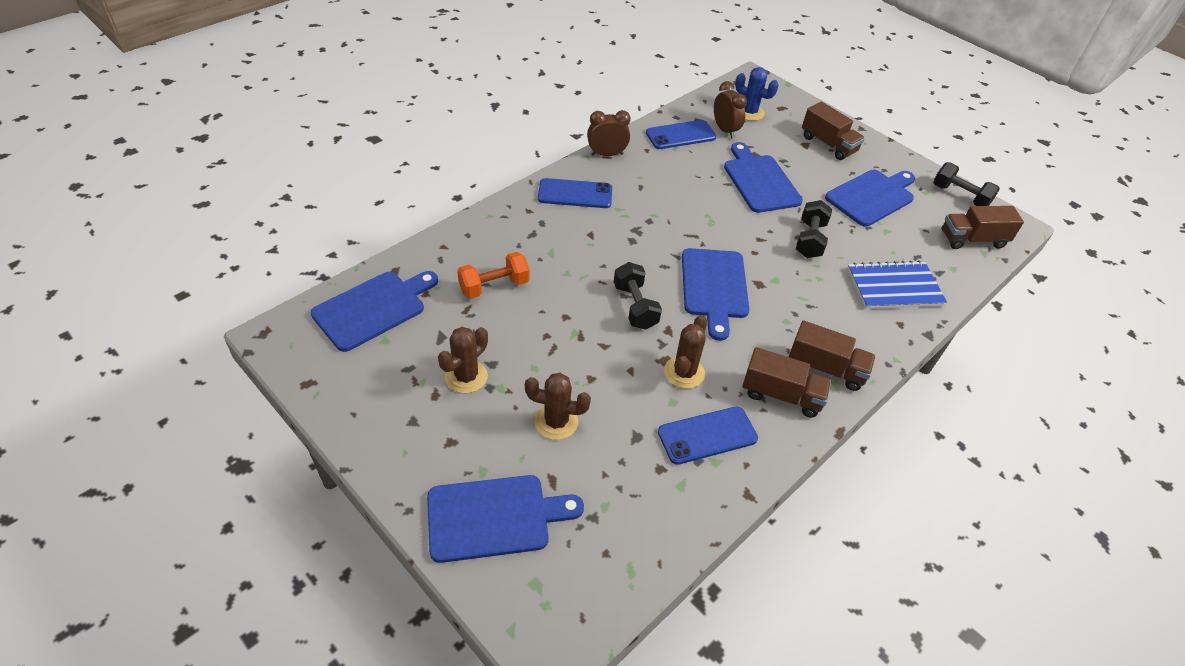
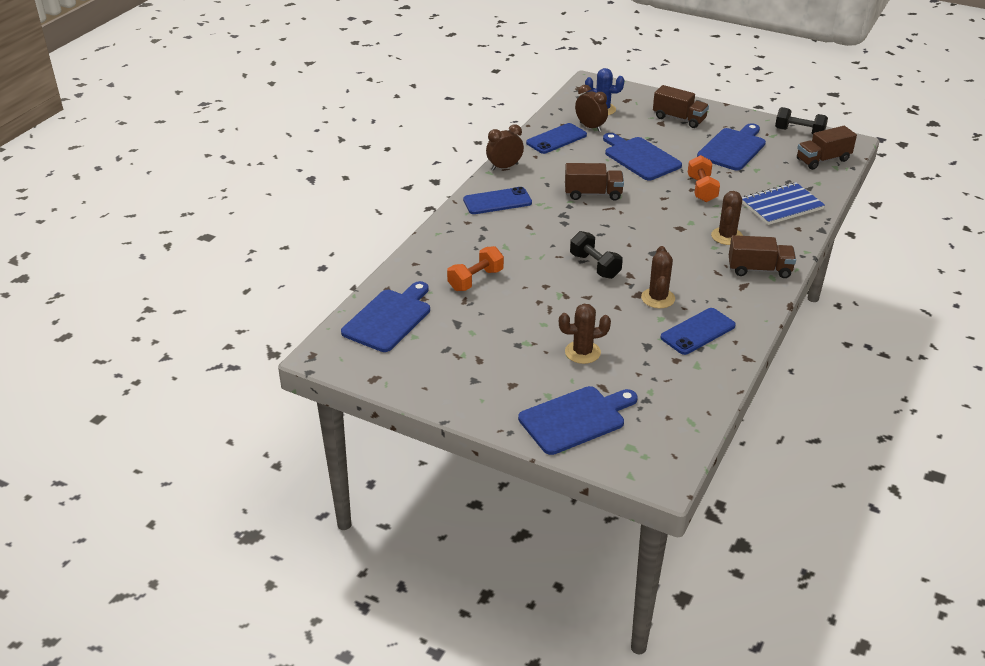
camera: 15 degrees left, 10 degrees down
brown cactus [438,327,488,393] -> brown cactus moved to [711,191,743,245]
blue cutting board [682,248,749,341] -> none
brown truck [742,347,831,418] -> brown truck moved to [565,163,624,201]
black dumbbell [796,200,832,258] -> orange dumbbell [688,155,720,202]

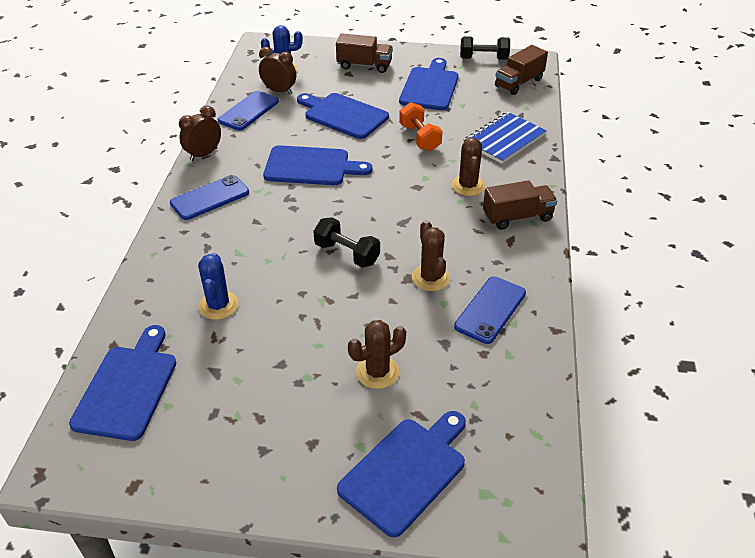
camera: 20 degrees left, 5 degrees up
orange dumbbell [447,246,504,291] -> blue cactus [198,253,238,320]
brown truck [565,163,624,201] -> blue cutting board [263,145,373,185]

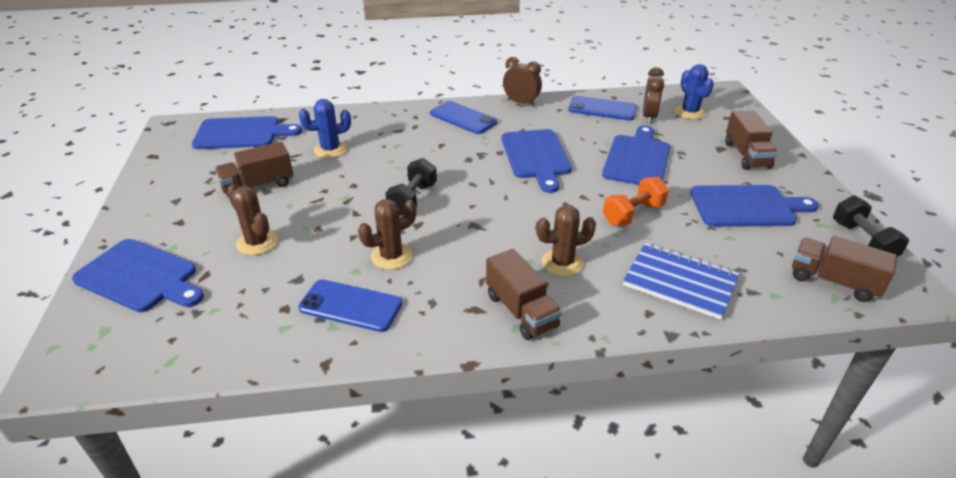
camera: 75 degrees right, 5 degrees down
none -> brown truck [215,142,293,198]

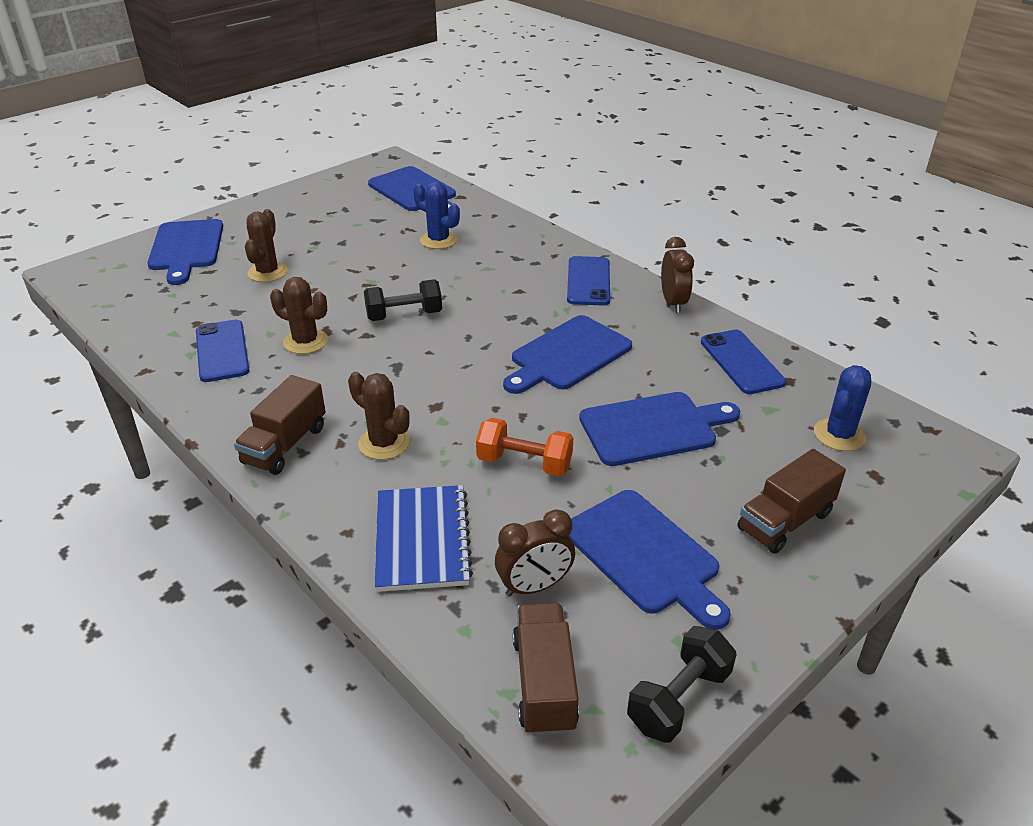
camera: 55 degrees right, 0 degrees up
brown truck [215,142,293,198] -> none
brown clock [643,67,664,124] -> brown clock moved to [495,510,575,597]

